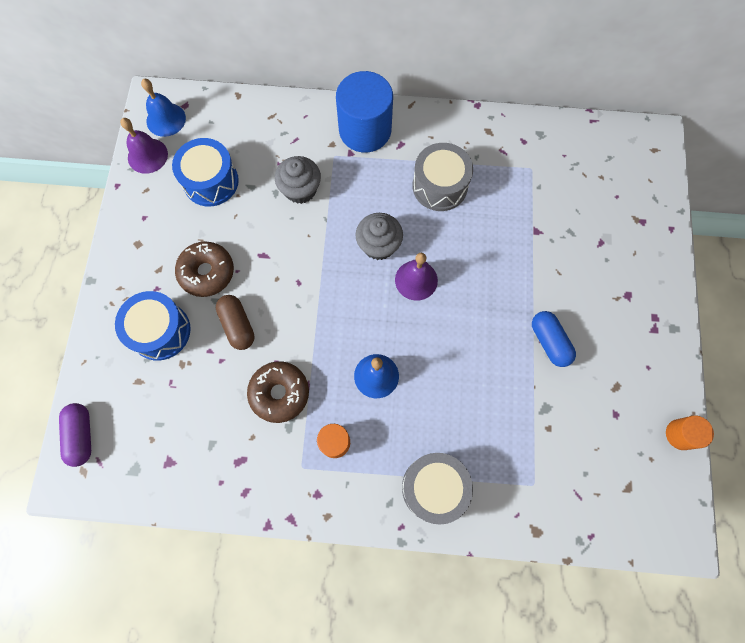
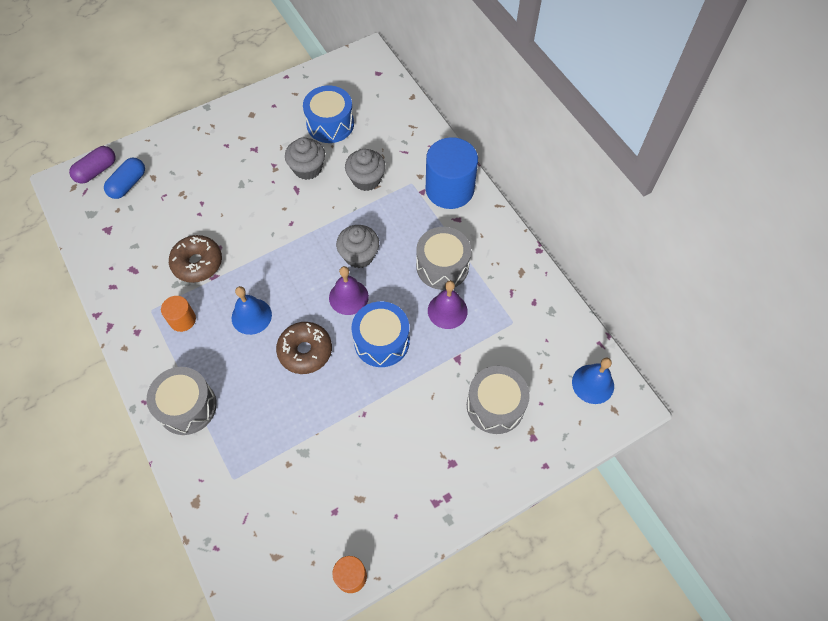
camera: 55 degrees right, 10 degrees down
blue drum [115,291,191,361] -> blue drum moved to [352,301,409,367]
purple bell [120,118,168,174] -> purple bell moved to [428,281,468,329]
blue bell [141,79,186,137] -> blue bell moved to [572,358,614,404]
brown donut [175,242,234,297] -> brown donut moved to [276,322,332,374]
brown capsule [216,295,255,350] -> none
blue capsule [532,311,576,367] -> blue capsule moved to [104,158,145,199]
none -> grey cupcake [285,137,325,180]
none -> grey drum [467,366,530,434]

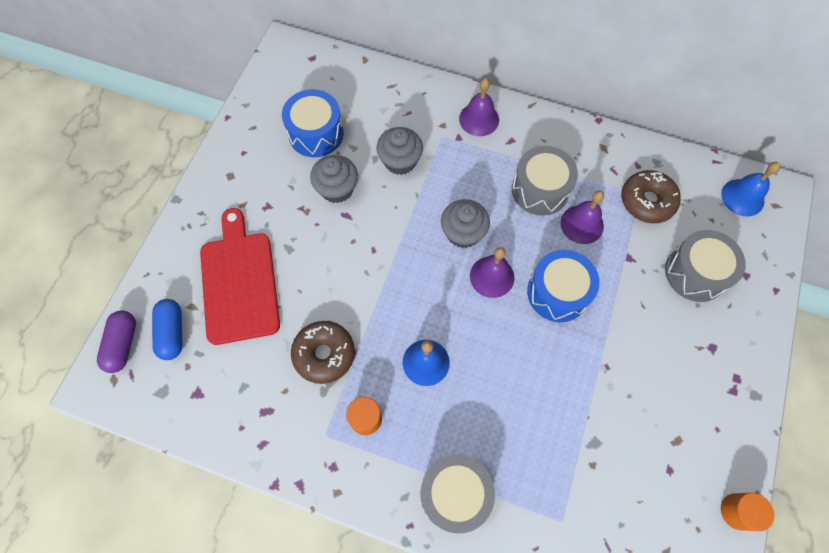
camera: 40 degrees left, 5 degrees up
brown donut [276,322,332,374] -> brown donut moved to [621,170,681,223]
blue cylinder [426,137,478,209] -> purple bell [459,78,499,136]
none -> red cutting board [200,208,280,345]

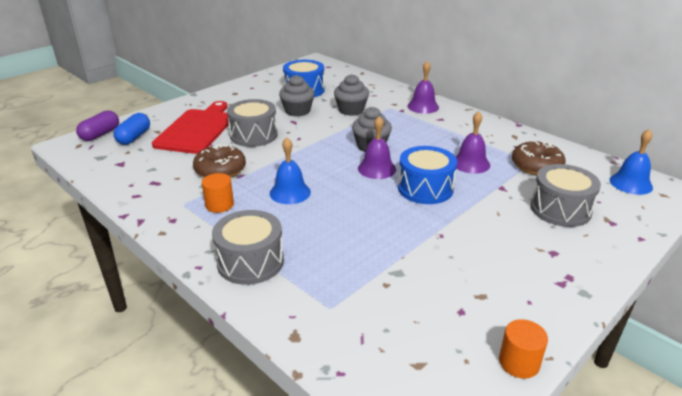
camera: 25 degrees right, 35 degrees down
grey drum [512,146,578,216] -> grey drum moved to [227,99,277,147]

